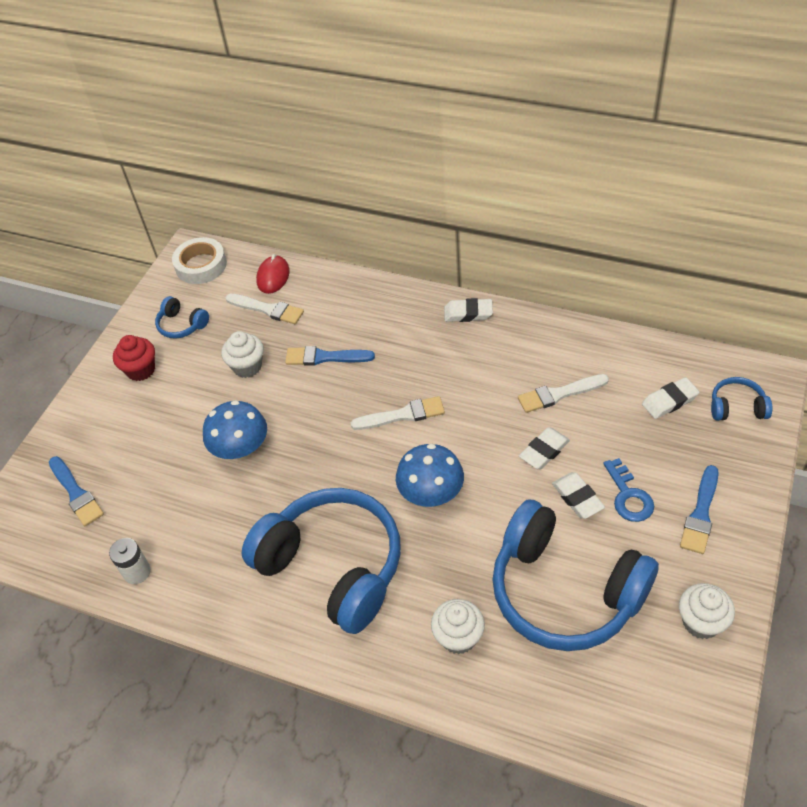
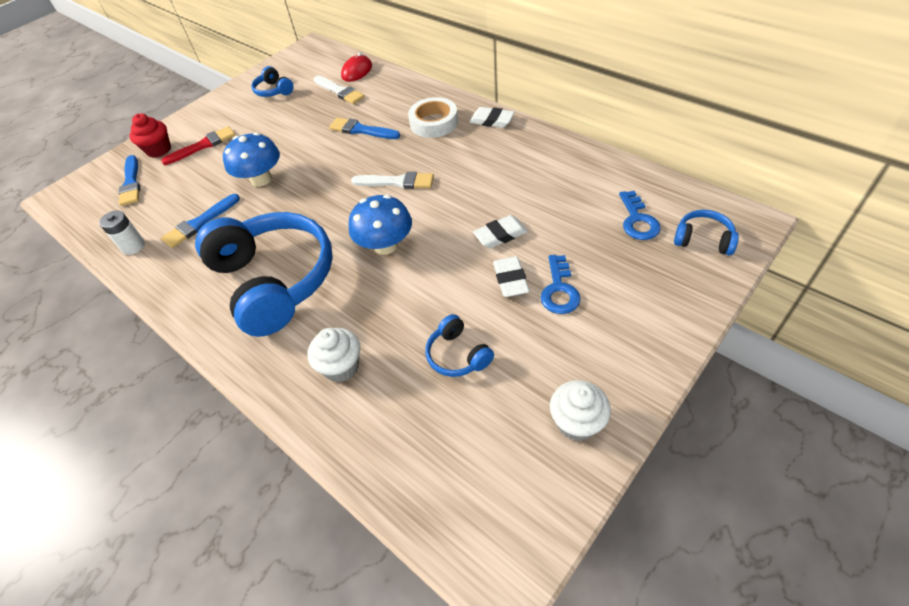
camera: 20 degrees right, 0 degrees up
red cupcake [113,335,155,381] -> red cupcake moved to [130,113,171,158]
white tape [172,237,227,284] -> white tape moved to [408,97,458,138]
white cupcake [221,331,264,378] -> none
blue headphones [492,500,659,651] -> blue headphones [425,314,494,377], size x0.42
white brush [518,374,609,413] -> none
white eraser [642,377,700,419] -> blue key [619,191,661,240]
blue brush [680,465,719,554] -> blue brush moved to [161,194,240,248]
none -> red brush [161,126,235,165]

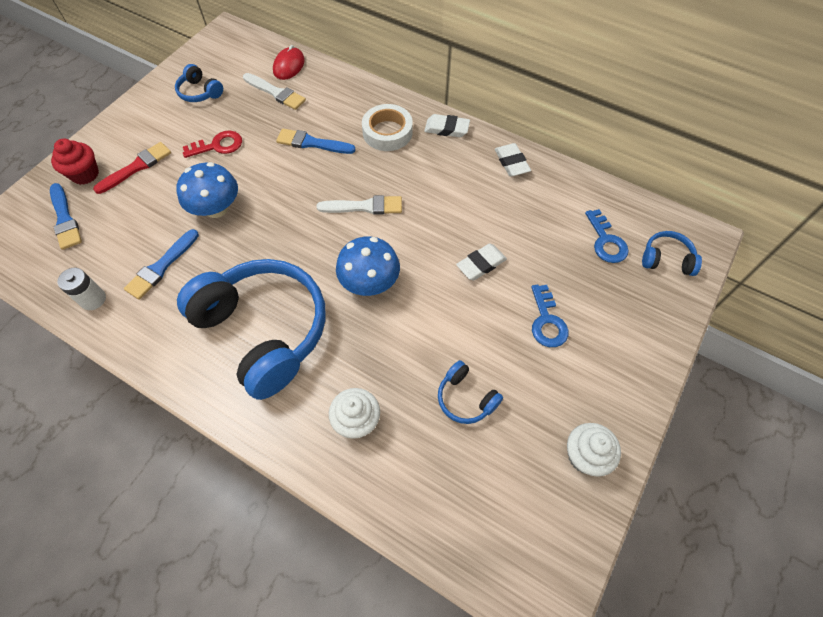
camera: 15 degrees left, 10 degrees up
white eraser [493,256,530,297] -> white eraser moved to [495,143,531,177]
none -> red key [183,131,242,158]

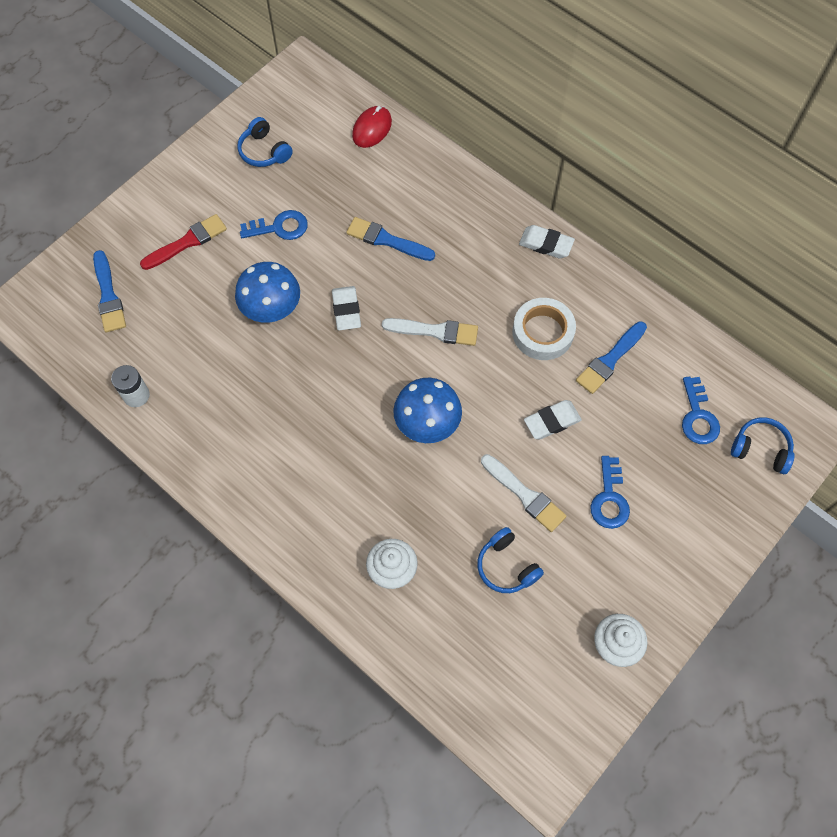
camera: 10 degrees right, 5 degrees up
red cupcake [51,139,99,185] -> none
blue brush [124,229,199,300] -> blue brush moved to [576,322,647,394]
blue headphones [177,259,326,400] -> none
red key [183,131,242,158] -> blue key [240,210,308,240]
white brush [243,73,306,110] -> white brush moved to [481,454,566,532]
white tape [362,104,413,151] -> white tape moved to [512,298,576,360]
white eraser [495,143,531,177] -> white eraser moved to [332,286,361,330]

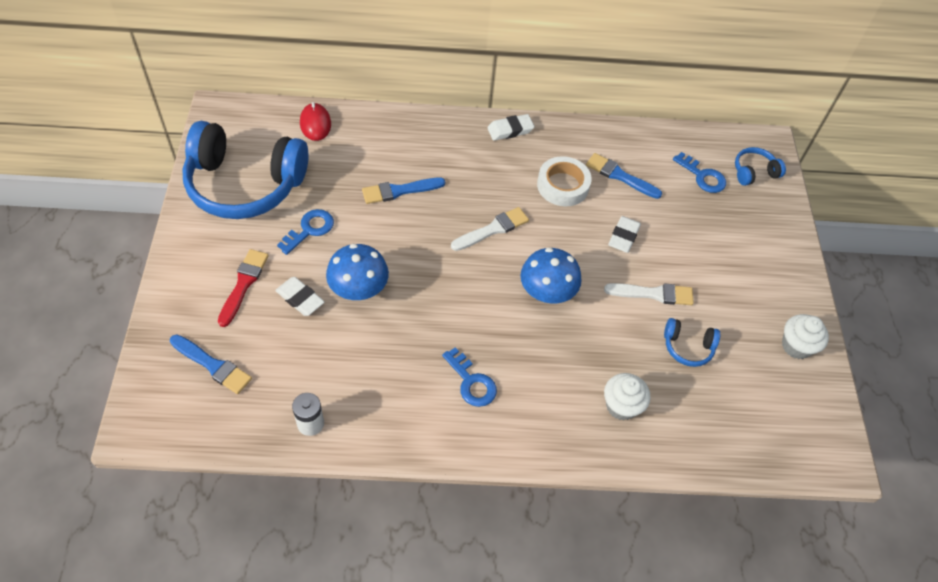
camera: 45 degrees left, 10 degrees down
blue headphones [237,117,293,167] -> blue headphones [182,121,309,219], size x2.38
white eraser [332,286,361,330] -> white eraser moved to [275,277,325,316]
blue brush [576,322,647,394] -> blue brush turned 120 degrees clockwise [586,153,662,199]
blue key [590,456,630,529] -> blue key moved to [442,347,497,407]

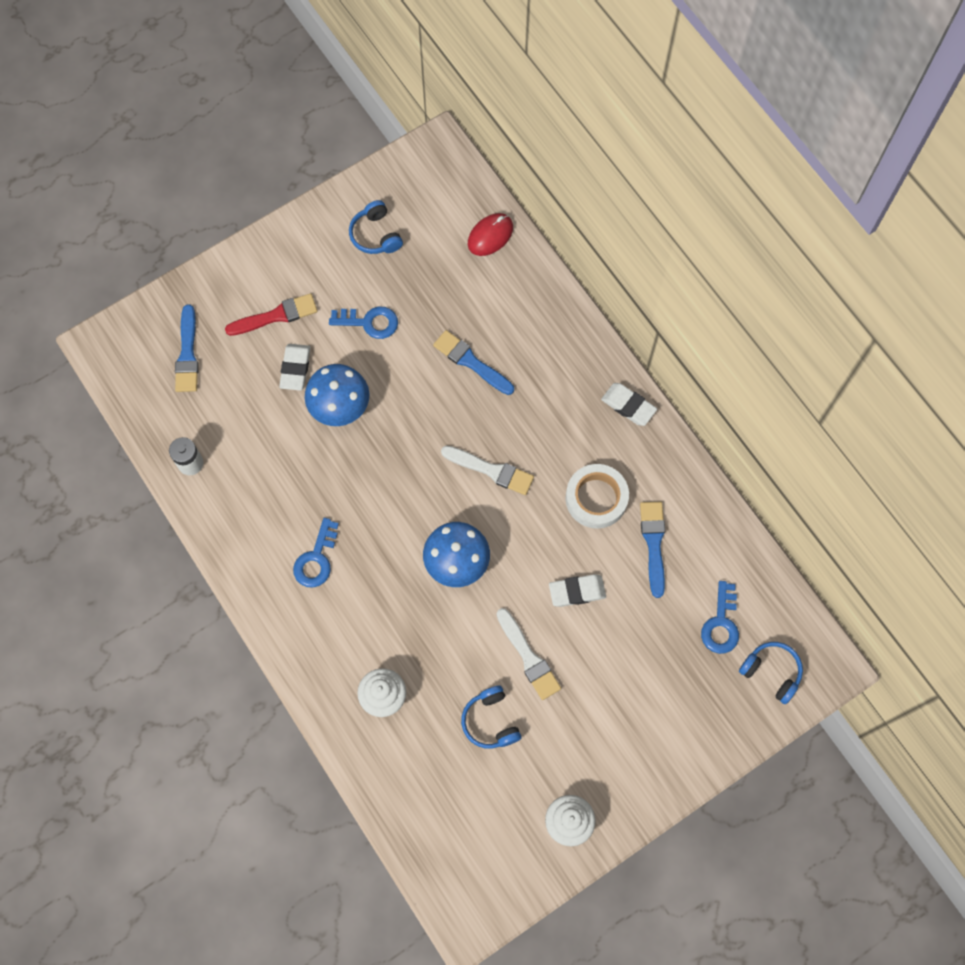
camera: 60 degrees right, 15 degrees up
blue headphones [182,121,309,219] -> blue headphones [349,200,403,254], size x0.42

